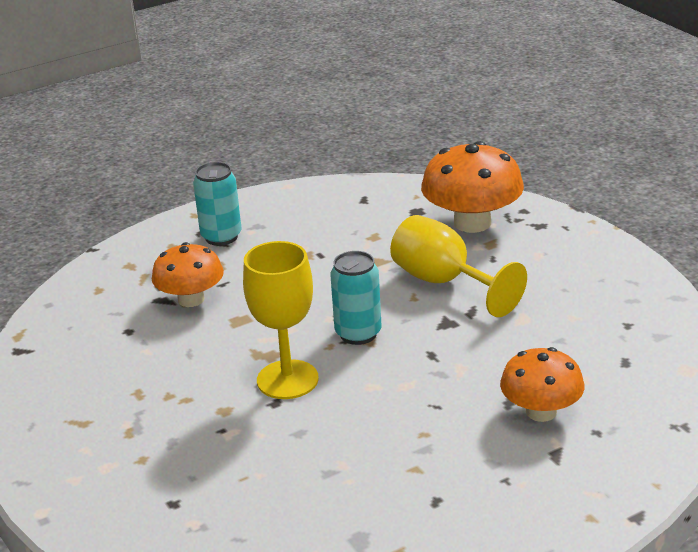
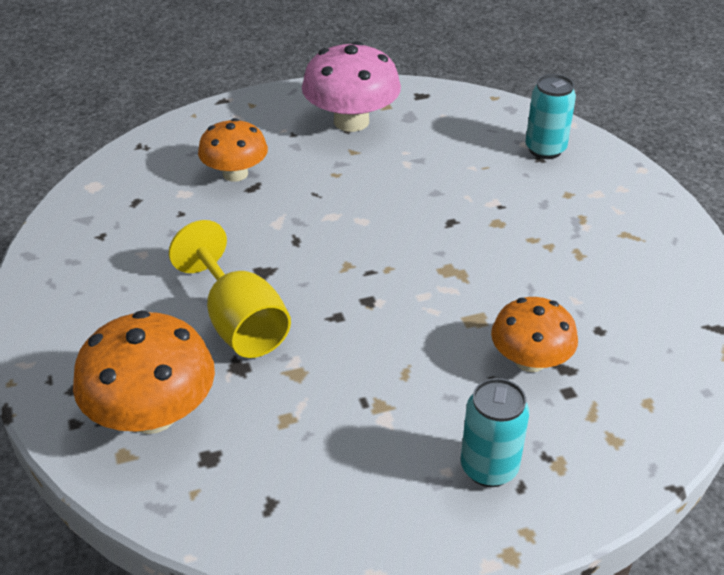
camera: 170 degrees left, 10 degrees up
yellow goblet [243,241,319,399] -> none
turquoise can [330,251,382,345] -> turquoise can moved to [525,74,576,159]
none -> pink mushroom [302,41,401,132]

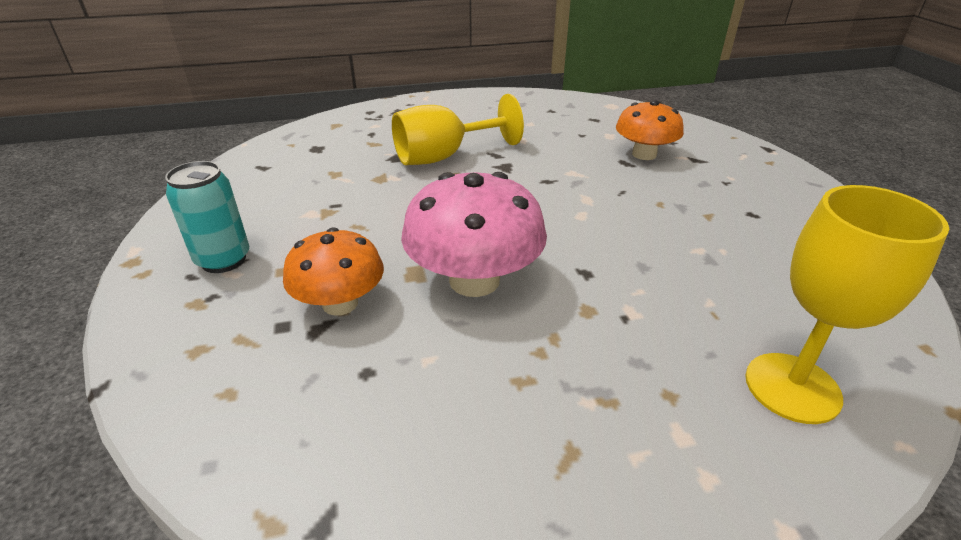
camera: 95 degrees right, 5 degrees down
orange mushroom [73,310,215,434] -> none
pink mushroom [302,41,401,132] -> pink mushroom moved to [401,172,547,297]
turquoise can [525,74,576,159] -> yellow goblet [745,185,949,424]

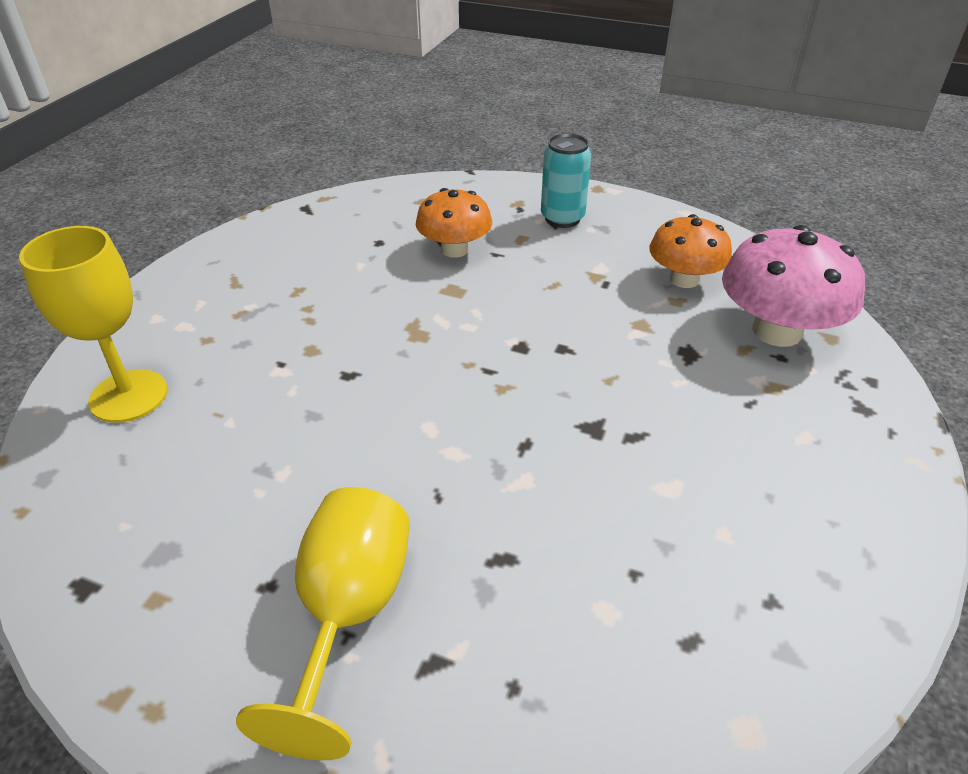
camera: 125 degrees right, 5 degrees up
yellow goblet [392,94,524,165] -> yellow goblet moved to [236,487,410,760]
pink mushroom [401,172,547,297] -> pink mushroom moved to [722,225,865,347]
orange mushroom [616,100,684,160] -> orange mushroom moved to [650,214,732,288]

